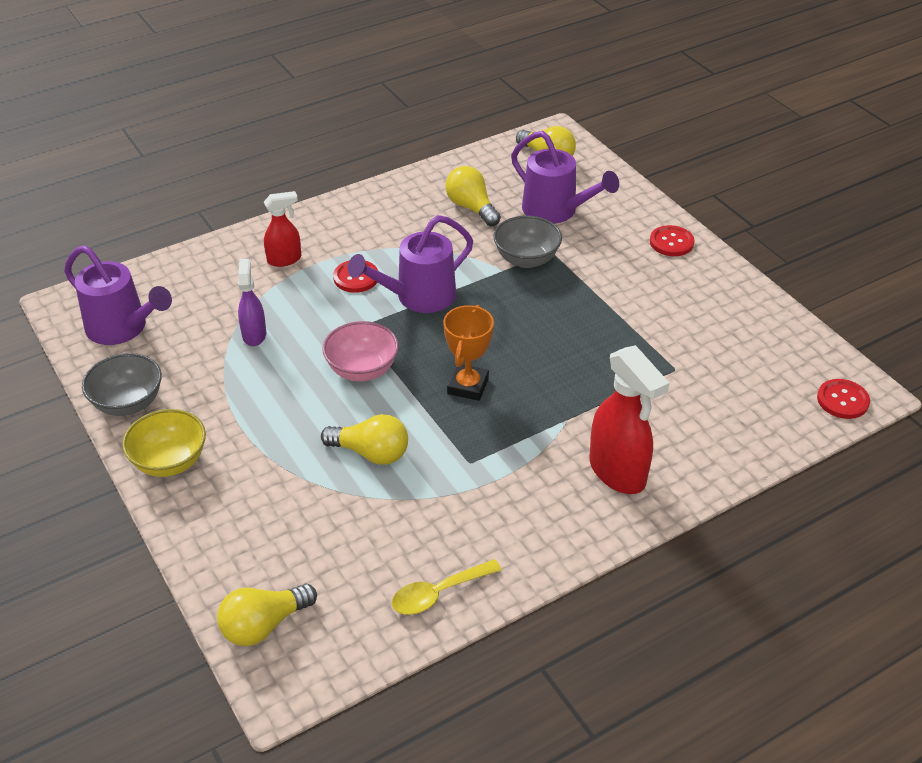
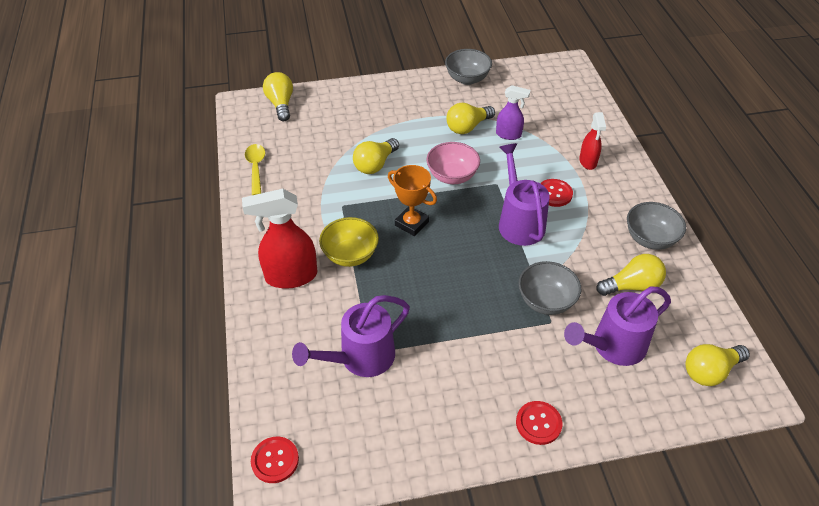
camera: 110 degrees right, 5 degrees up
purple watering can [64,245,172,345] -> purple watering can moved to [292,295,410,377]
yellow bowl [122,409,206,477] -> yellow bowl moved to [319,217,379,267]
none -> yellow light bulb [447,103,495,134]
none -> grey bowl [627,202,686,250]

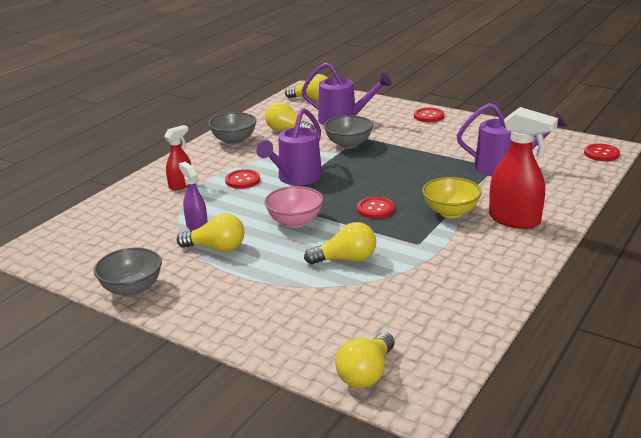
camera: 135 degrees left, 20 degrees down
yellow spoon [245,144,265,195] -> none
orange trophy [388,165,437,236] -> red button [357,197,395,219]

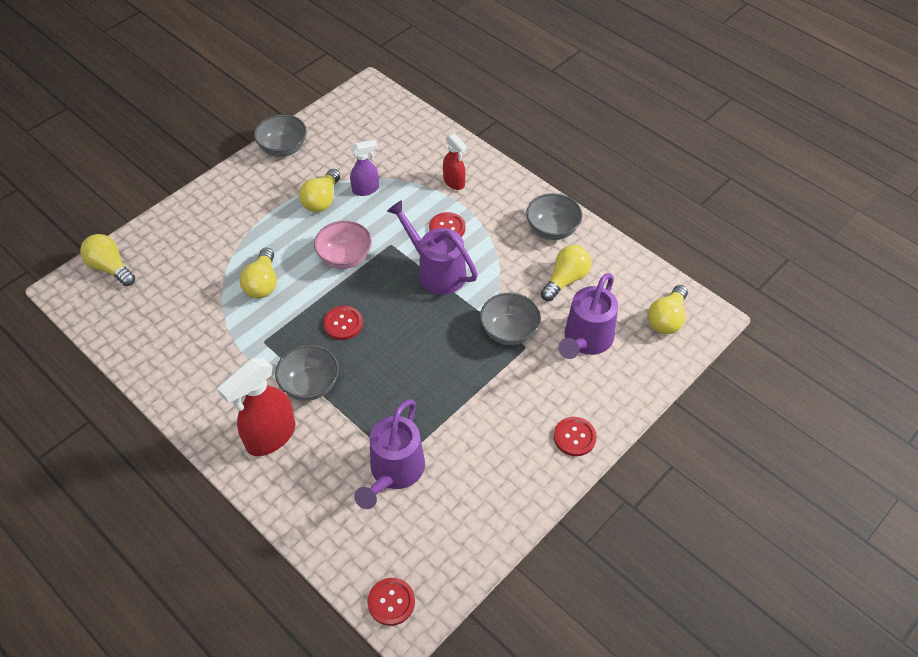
camera: 100 degrees right, 25 degrees up
yellow bowl [422,177,482,218] -> grey bowl [275,345,339,401]

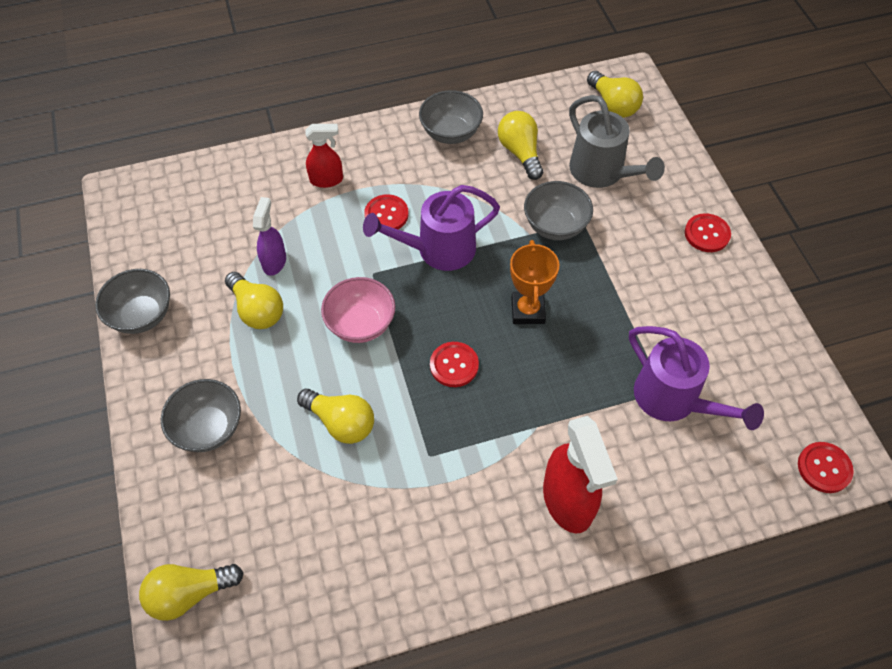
camera: 60 degrees left, 5 degrees up
grey bowl [275,345,339,401] -> grey bowl moved to [161,379,241,452]
purple watering can [558,273,618,359] -> grey watering can [569,95,665,188]
none -> orange trophy [510,240,559,324]

